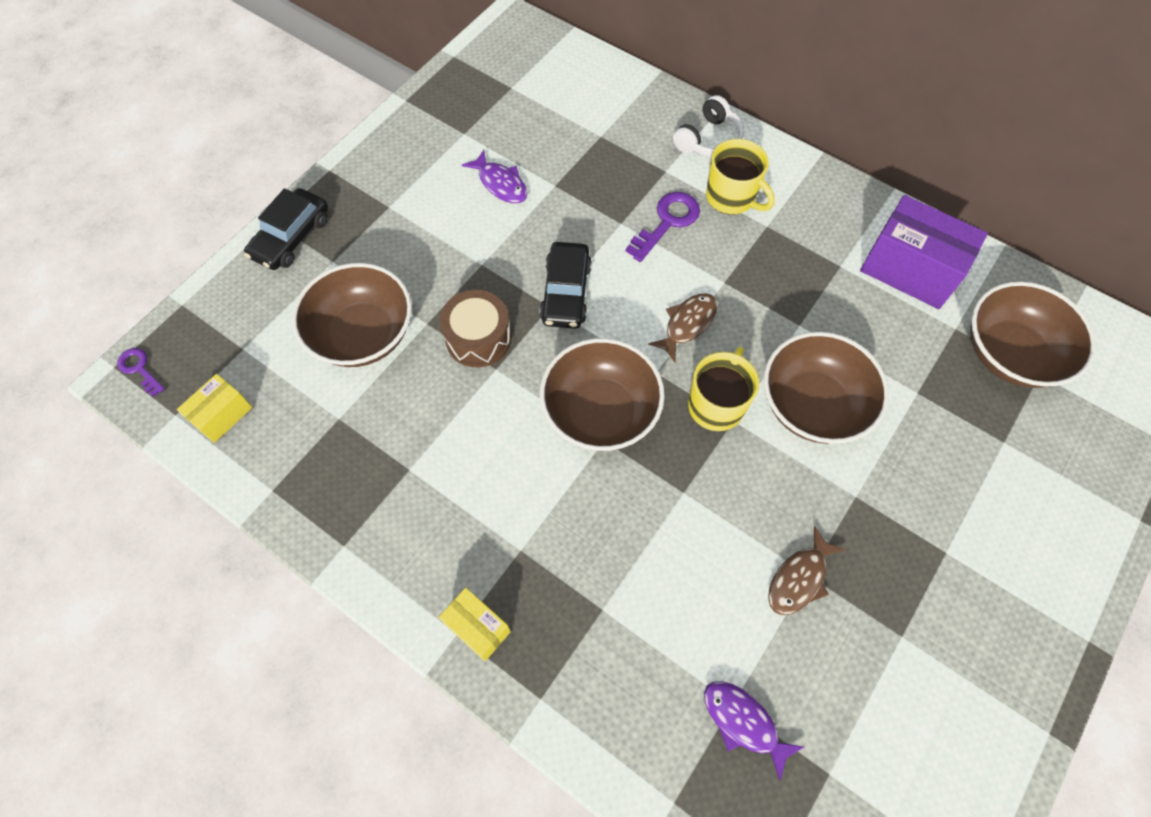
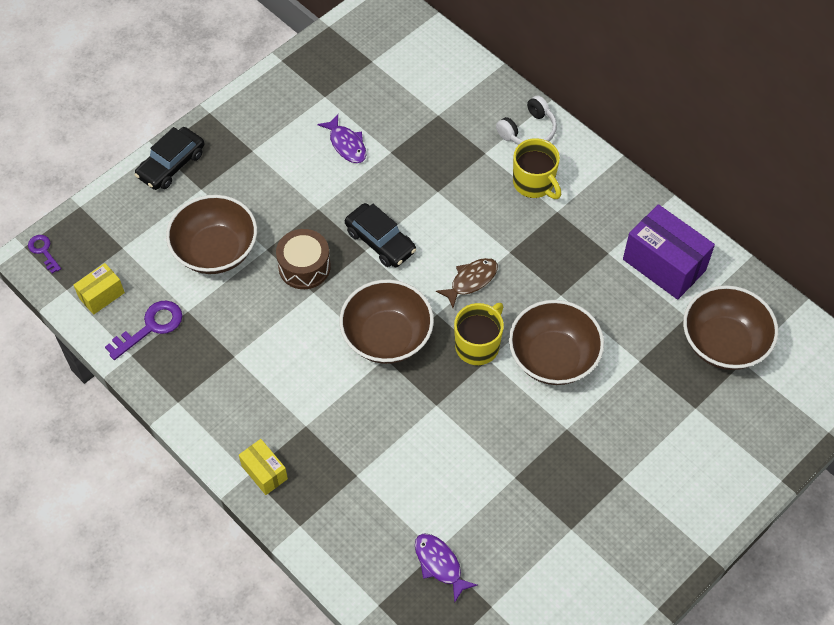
camera: 10 degrees right, 5 degrees down
black car [539,242,592,329] -> black car turned 60 degrees counterclockwise [345,203,416,267]
purple key [625,192,700,262] -> purple key moved to [105,301,182,360]
brown fish [768,526,846,615] -> none

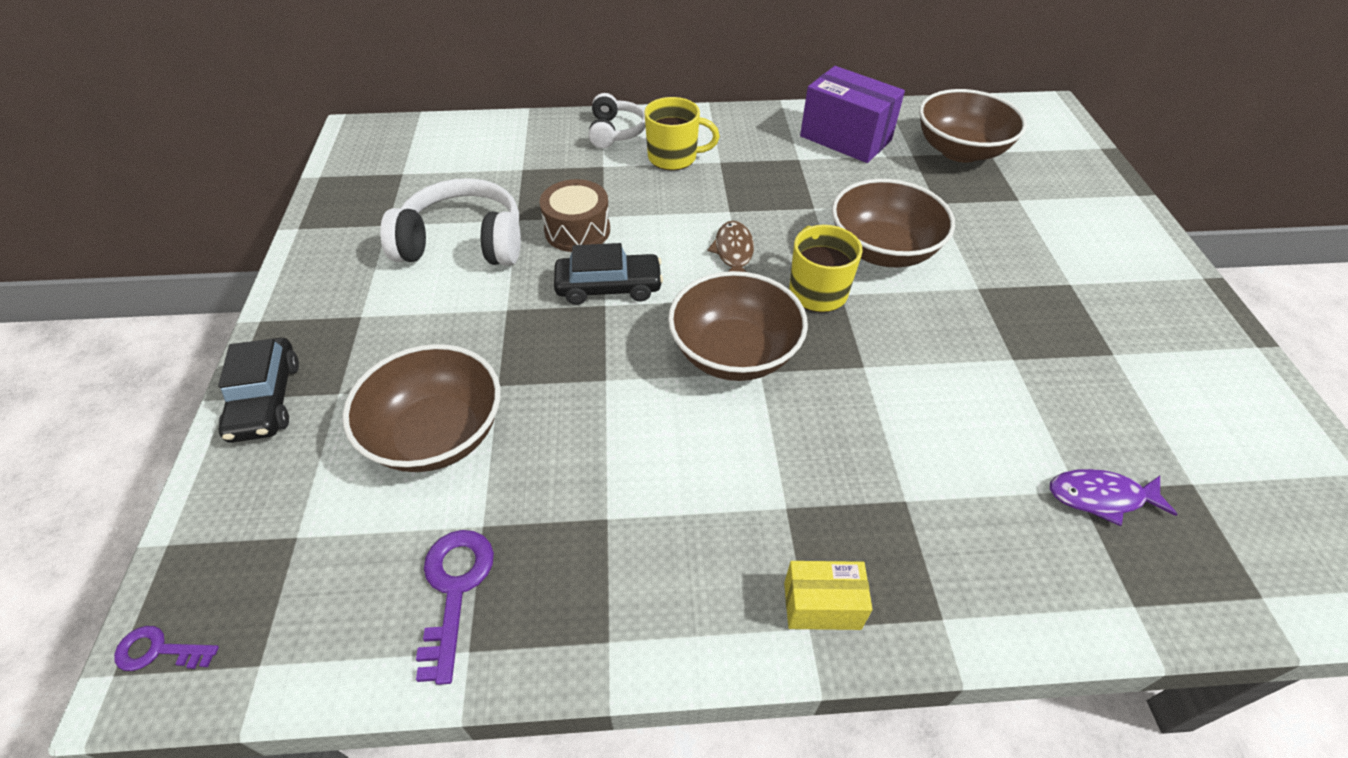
camera: 50 degrees left, 10 degrees down
yellow box [74,263,125,315] -> none
brown drum [276,229,331,289] -> brown drum moved to [540,179,610,252]
purple fish [317,114,366,163] -> white headphones [380,178,521,266]
purple box [623,204,715,300] -> purple box turned 45 degrees clockwise [800,66,905,163]

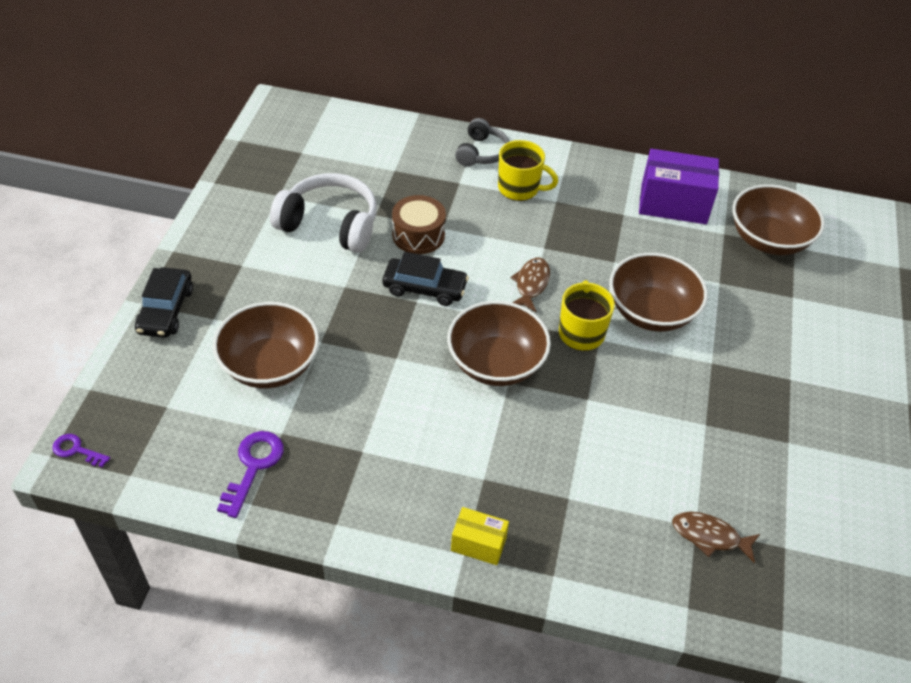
camera: 15 degrees right, 0 degrees up
white headphones [588,93,646,148] -> grey headphones [455,118,509,167]
purple box [800,66,905,163] -> purple box turned 45 degrees counterclockwise [639,149,719,224]
purple fish [1050,469,1178,526] -> brown fish [672,512,760,563]

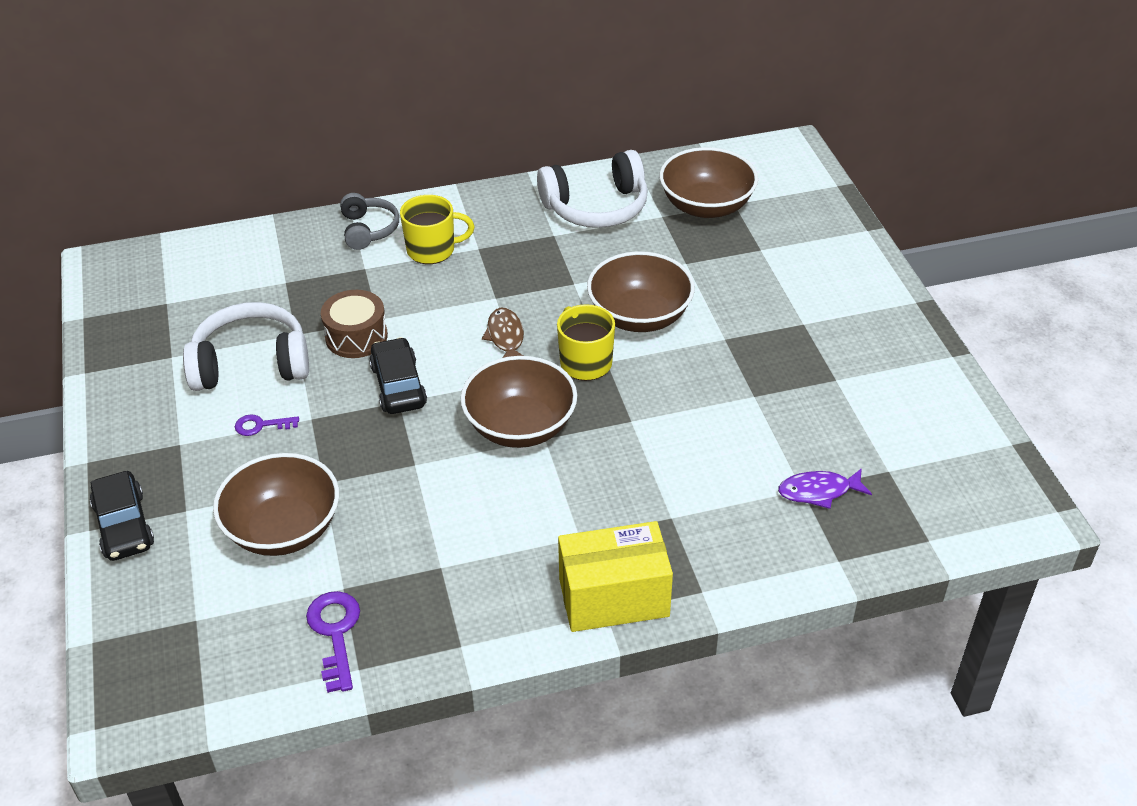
camera: 25 degrees left, 5 degrees down
purple key [53,434,110,467] -> purple key moved to [235,414,299,436]
black car [383,252,469,306] -> black car turned 90 degrees counterclockwise [369,337,427,414]
yellow box [451,507,509,565] -> yellow box [558,521,673,632], size x1.85
purple box [639,149,719,224] -> white headphones [537,150,648,228]
brown fish [672,512,760,563] -> purple fish [778,468,872,509]

